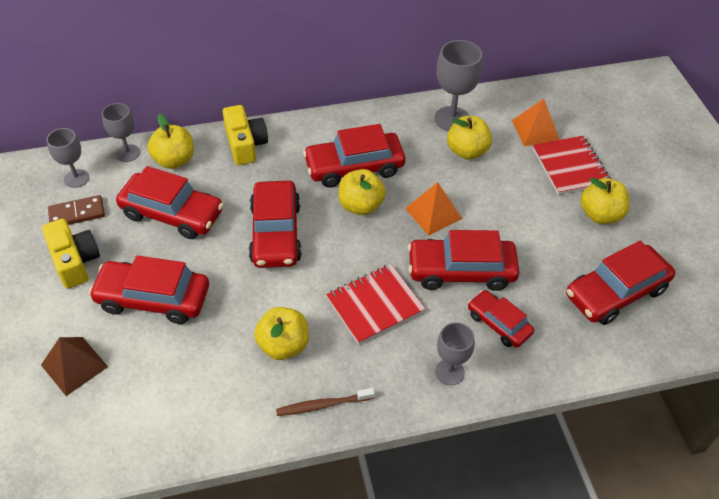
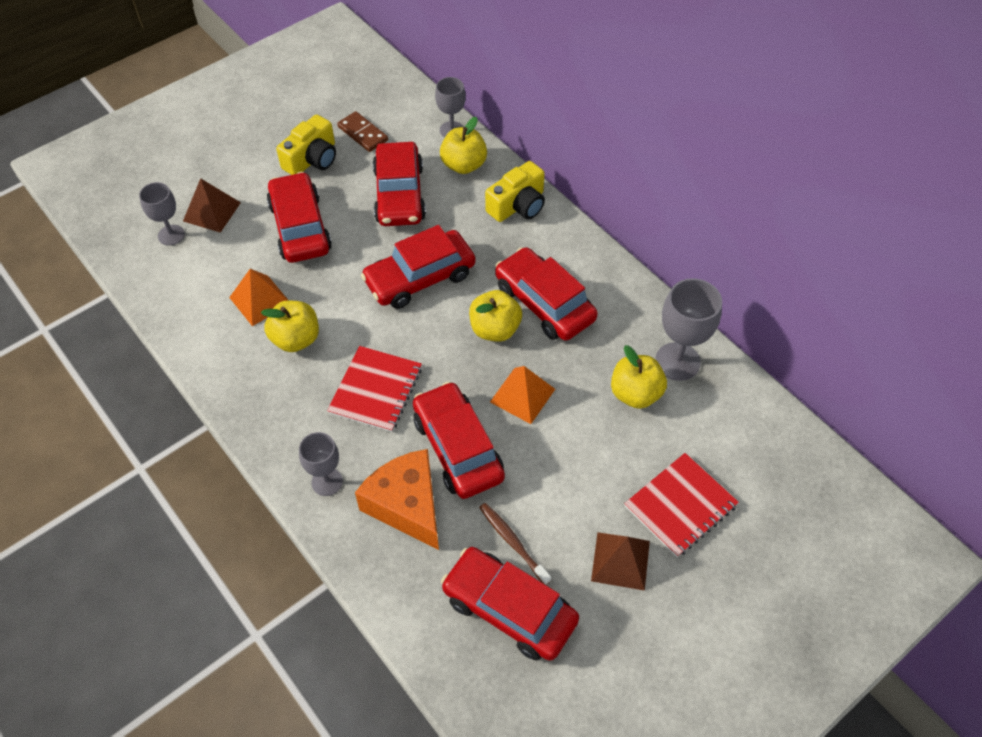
camera: 65 degrees right, 5 degrees up
grey goblet [47,128,89,188] -> grey goblet moved to [139,182,185,246]
brown toothbrush [276,388,375,416] -> brown toothbrush moved to [479,503,552,585]
red notebook [326,264,425,344] -> red notebook turned 75 degrees clockwise [327,346,422,432]
red car [468,290,534,348] -> orange cheese [355,449,439,550]
orange pyramid [512,98,560,146] -> orange pyramid moved to [229,269,289,326]
yellow apple [581,178,630,224] -> brown pyramid [591,532,650,591]

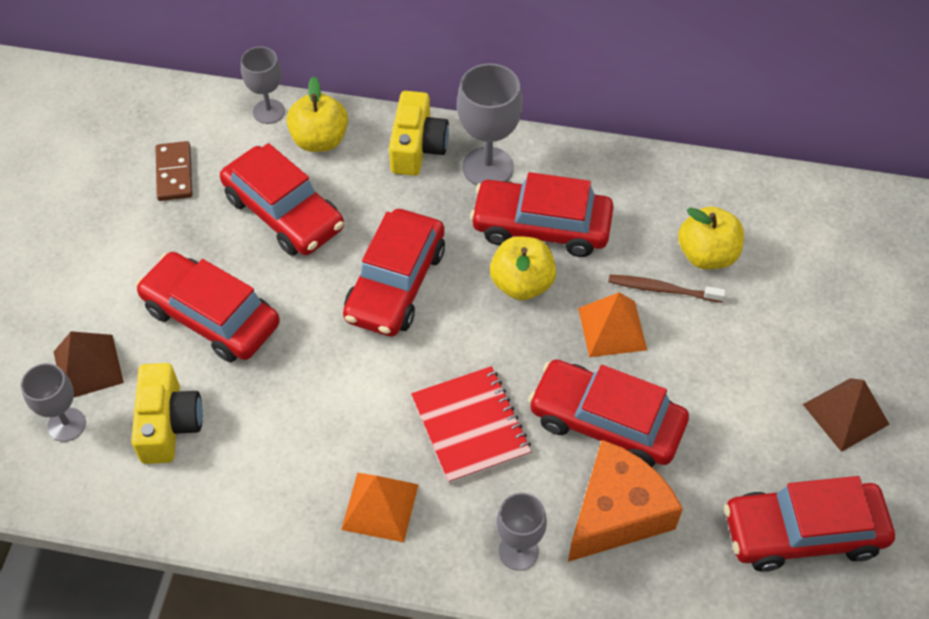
camera: 40 degrees left, 0 degrees up
orange pyramid [229,269,289,326] -> orange pyramid moved to [341,473,419,542]
yellow apple [261,301,319,352] -> none
yellow camera [276,114,336,175] -> yellow camera moved to [131,363,203,464]
brown domino [337,111,388,152] -> brown domino turned 75 degrees clockwise [155,141,193,201]
orange cheese [355,449,439,550] -> orange cheese turned 120 degrees clockwise [568,440,683,562]
brown toothbrush [479,503,552,585] -> brown toothbrush moved to [608,275,726,302]
red notebook [624,453,739,557] -> none
grey goblet [655,278,722,381] -> grey goblet moved to [457,63,523,185]

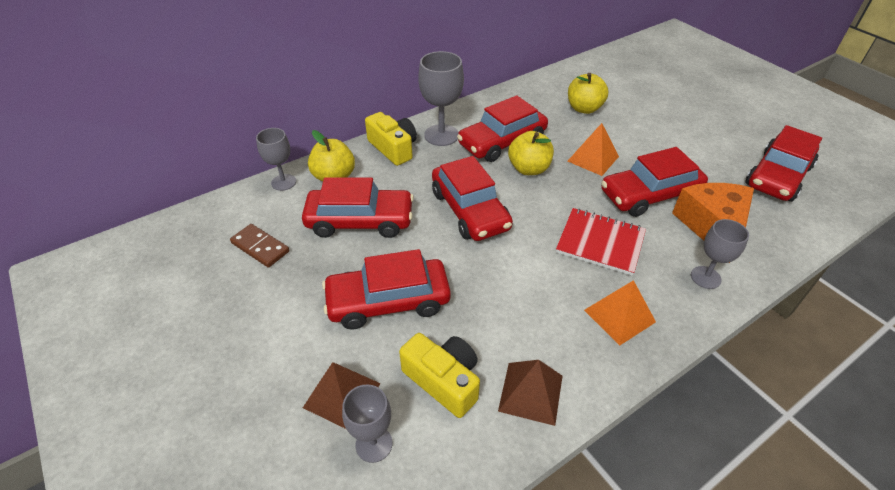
camera: 45 degrees left, 10 degrees down
brown toothbrush [608,275,726,302] -> none
brown pyramid [803,378,890,452] -> brown pyramid moved to [498,360,562,426]

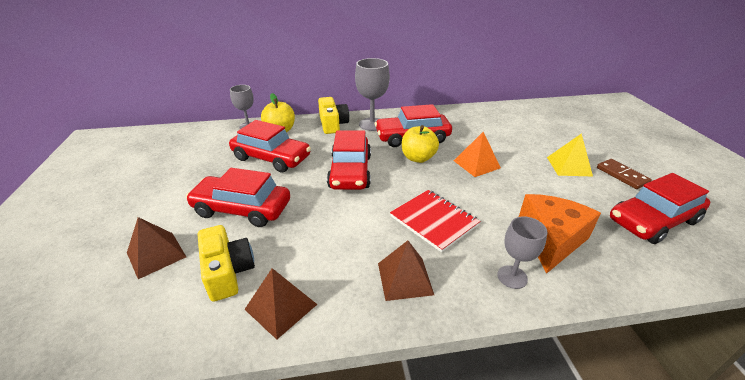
camera: 25 degrees right, 10 degrees down
brown domino [230,224,289,267] -> brown domino moved to [597,159,652,189]
grey goblet [342,384,392,463] -> none
yellow apple [568,73,608,114] -> none
orange pyramid [584,280,656,345] -> brown pyramid [378,241,434,301]
red car [601,147,708,217] -> none
none -> yellow pyramid [547,133,593,176]

